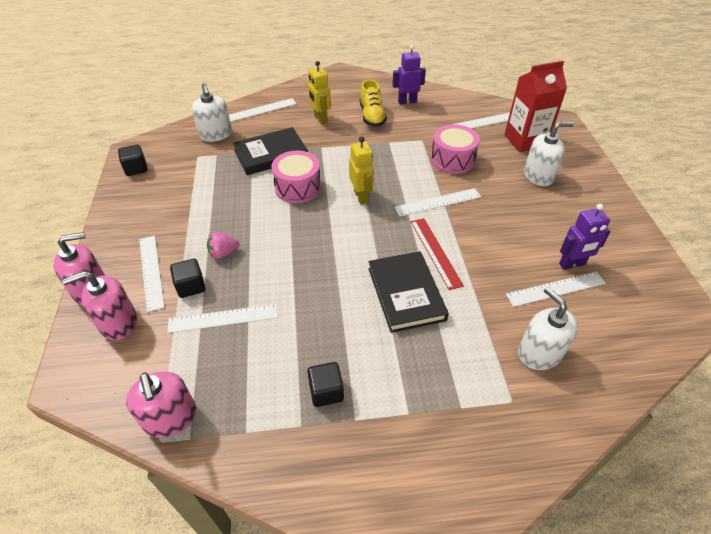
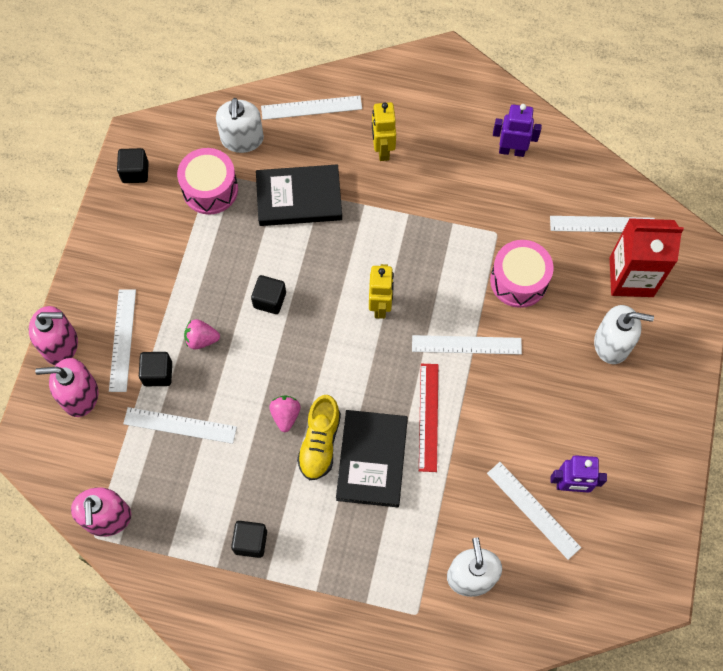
camera: 20 degrees right, 20 degrees up
pink drum [271,151,321,203] -> pink drum moved to [177,148,238,215]
yellow shoe [360,79,387,127] -> yellow shoe moved to [297,395,341,480]
white ruler [506,272,606,307] -> white ruler turned 45 degrees clockwise [487,462,581,560]
none -> black cube [251,275,286,314]
none -> pink strawberry [269,396,300,432]

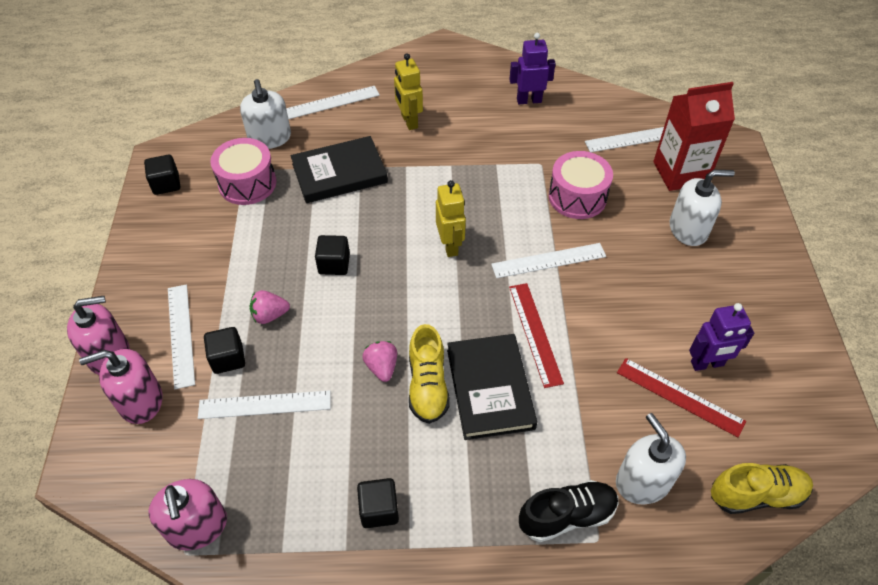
camera: 15 degrees left, 15 degrees down
white ruler [487,462,581,560] -> red ruler [617,358,746,437]
none -> black shoe [519,480,618,542]
none -> yellow shoe [711,463,813,514]

